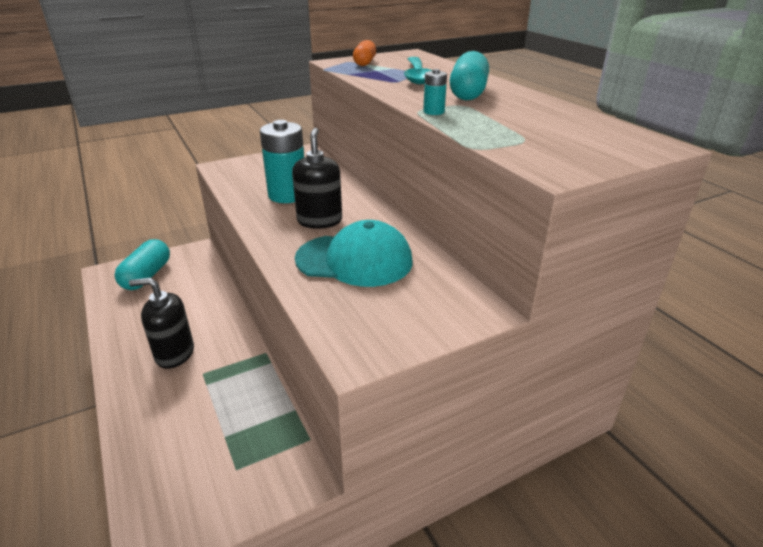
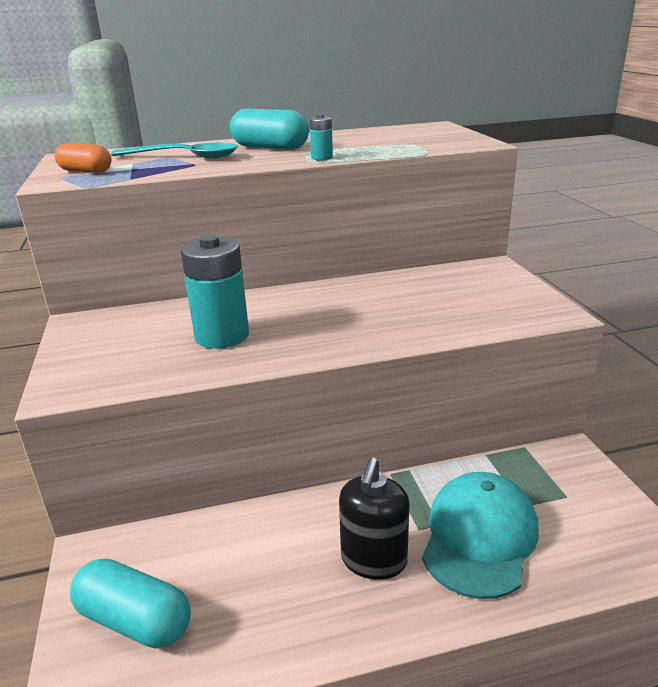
camera: 75 degrees left, 5 degrees down
black soap dispenser [292,128,342,229] -> none
turquoise cap [295,220,413,287] -> turquoise cap moved to [422,472,539,599]

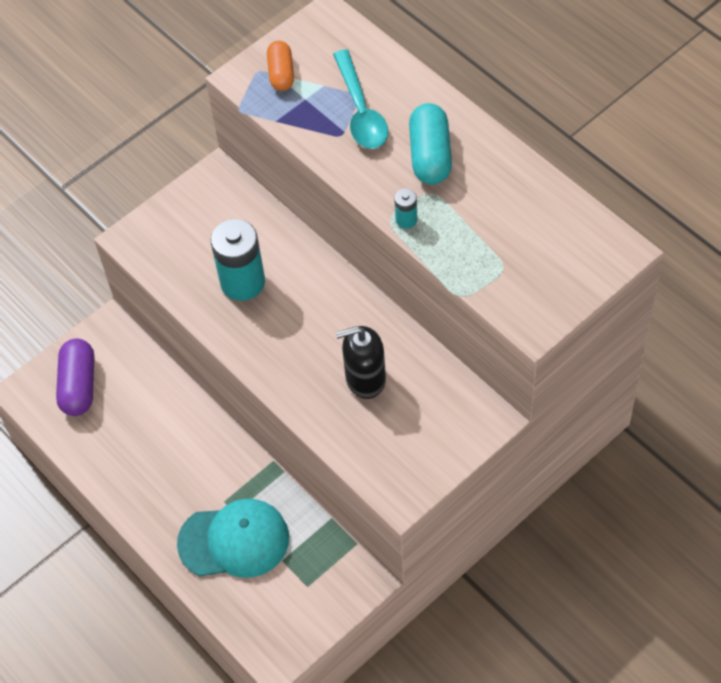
camera: 65 degrees right, 30 degrees up
turquoise capsule [70,559,191,649] -> purple capsule [56,339,94,416]
black soap dispenser [339,458,410,580] -> black soap dispenser moved to [336,326,386,399]

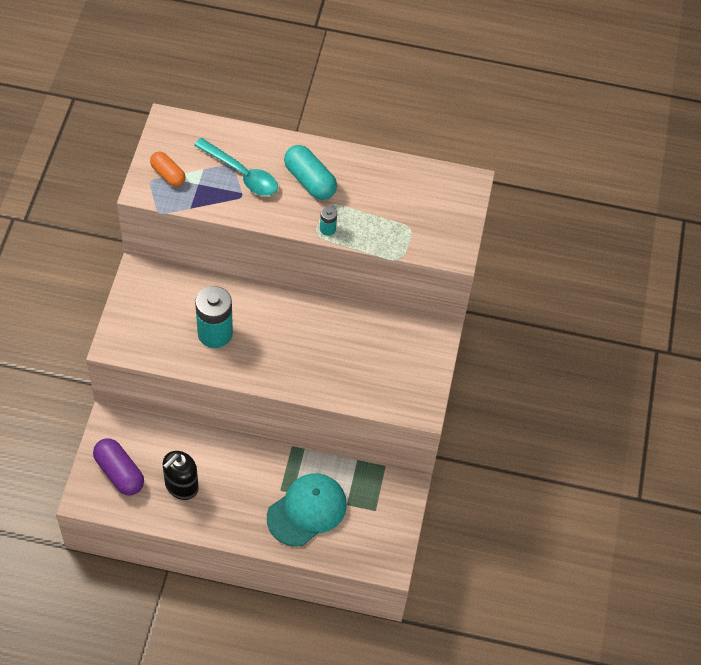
camera: 45 degrees left, 0 degrees up
black soap dispenser [336,326,386,399] -> black soap dispenser moved to [163,451,199,500]

